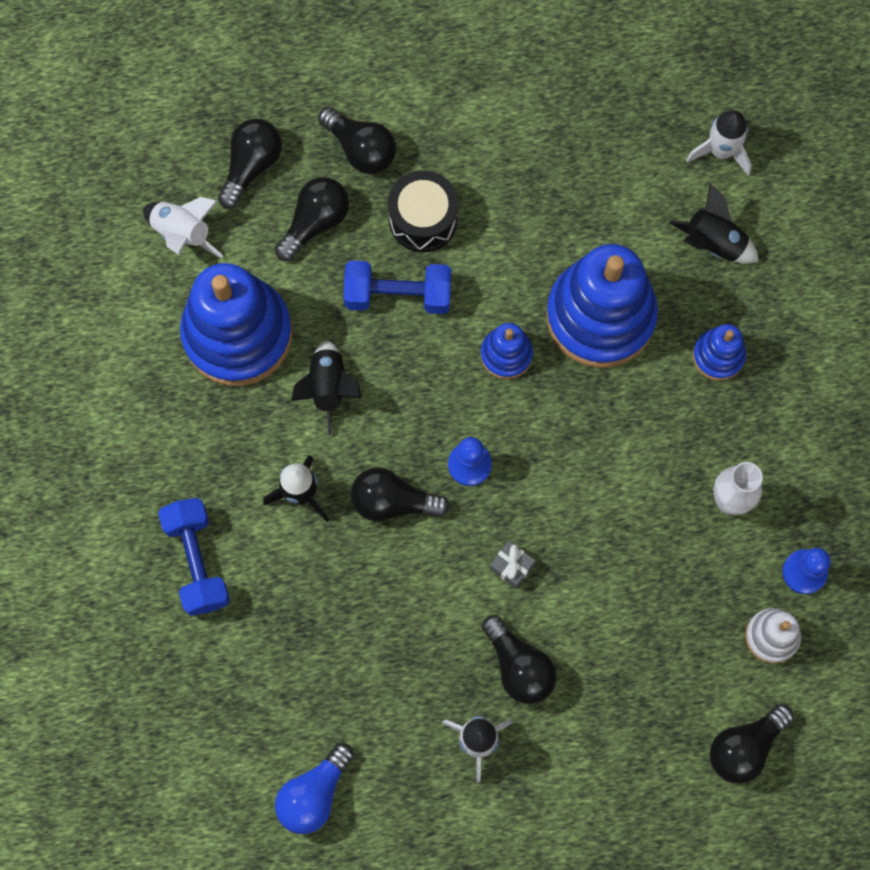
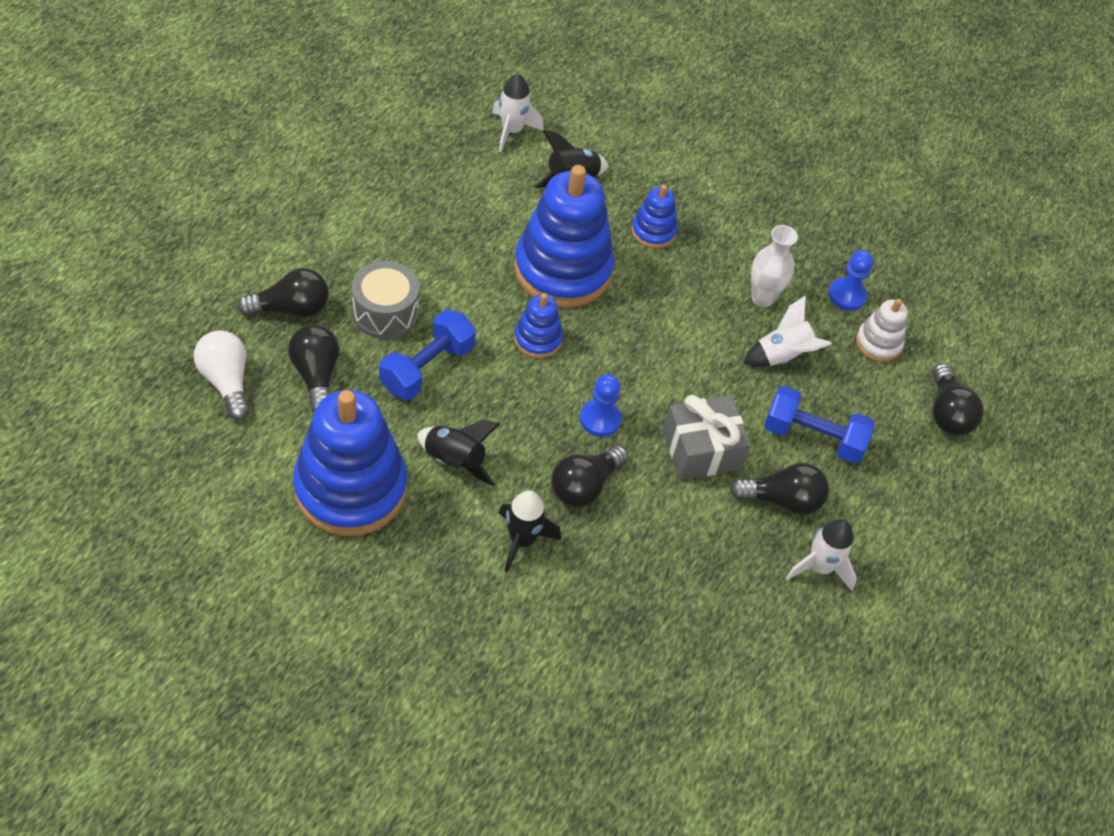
camera: 60 degrees left, 20 degrees down
white rocket [143,197,224,258] -> white rocket moved to [743,295,832,367]
blue dumbbell [158,498,230,616] -> blue dumbbell moved to [764,386,875,464]
black light bulb [218,119,282,209] -> white light bulb [194,330,250,420]
blue light bulb [275,743,354,834] -> none
black drum [388,171,458,252] -> grey drum [352,261,419,339]
grey gift [490,541,535,589] -> grey gift [663,395,751,480], size x2.09

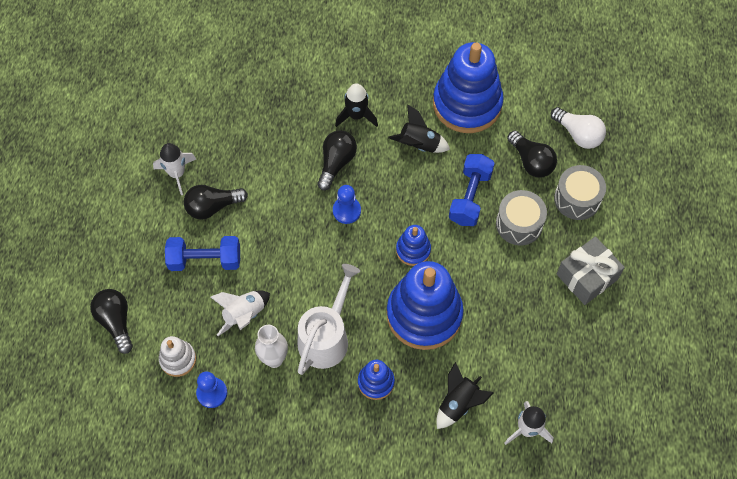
camera: 165 degrees right, 10 degrees up
black light bulb [237,268,329,318] -> grey drum [554,165,606,220]
grey gift [663,395,751,480] -> grey gift moved to [557,236,625,305]
none -> white watering can [298,264,360,375]

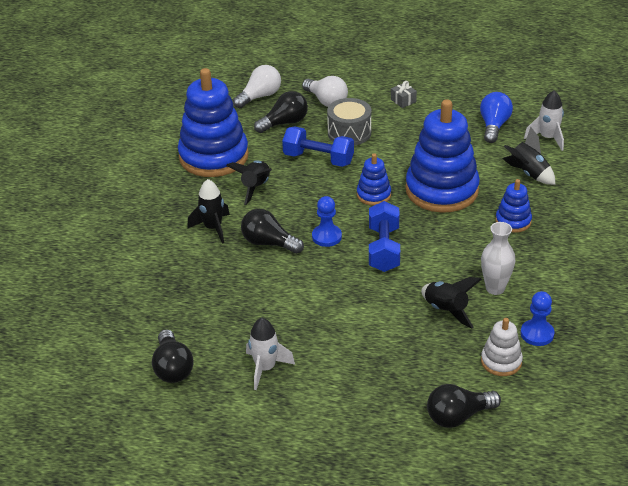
camera: 85 degrees left, 25 degrees down
blue dumbbell [165,236,240,271] -> blue dumbbell moved to [369,201,400,272]
black light bulb [184,185,248,220] -> black light bulb moved to [152,329,193,383]
white rocket [211,290,270,336] -> black rocket [421,277,482,328]
white watering can [298,264,360,375] -> none
grey drum [554,165,606,220] -> white light bulb [302,76,348,107]
grey gift [557,236,625,305] -> grey gift [391,81,417,108], size x0.48
none -> blue light bulb [480,92,513,143]

